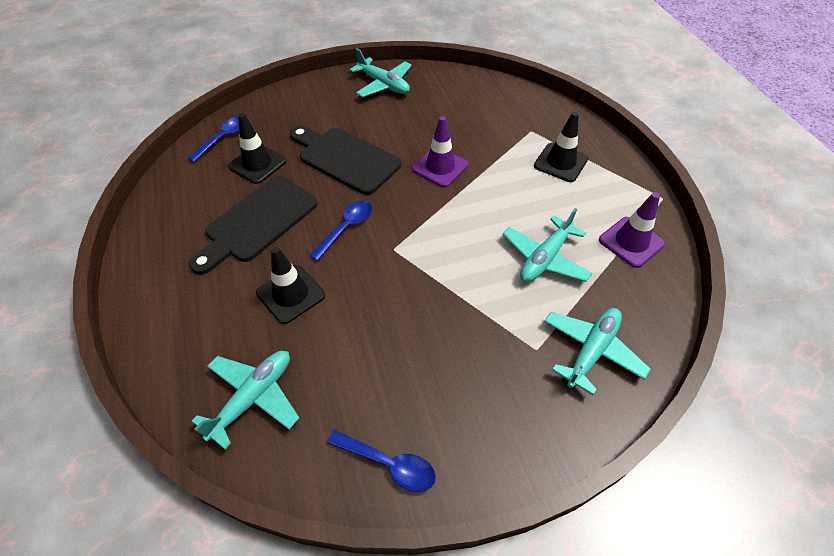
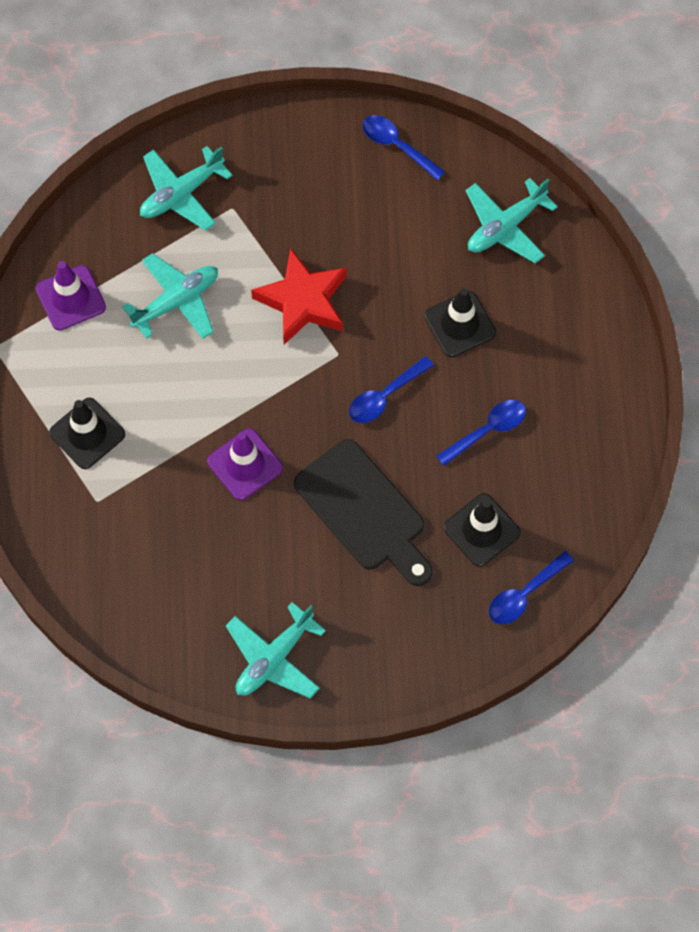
camera: 165 degrees left, 15 degrees up
black cutting board [189,176,318,275] -> blue spoon [436,400,526,466]
turquoise plane [350,48,412,97] -> turquoise plane turned 105 degrees counterclockwise [226,602,326,699]
none -> red star [251,248,346,345]

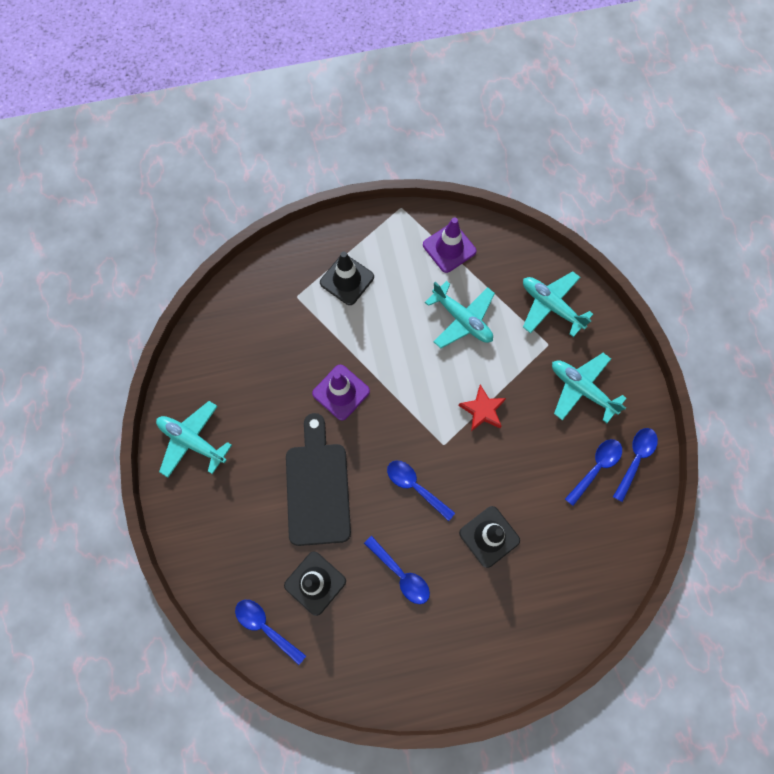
camera: 80 degrees right, 5 degrees up
red star [251,248,346,345] -> red star [458,384,506,431], size x0.62
black cutting board [294,439,433,586] -> black cutting board turned 135 degrees clockwise [286,413,351,546]
turquoise plane [466,178,558,263] -> turquoise plane moved to [552,353,627,423]
none -> blue spoon [565,439,622,506]

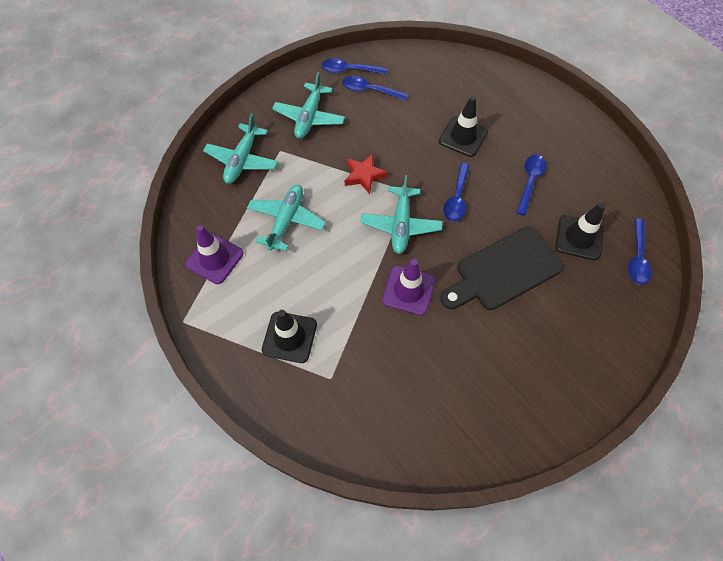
camera: 115 degrees left, 10 degrees down
turquoise plane [156,401,232,478] -> turquoise plane moved to [360,175,443,254]

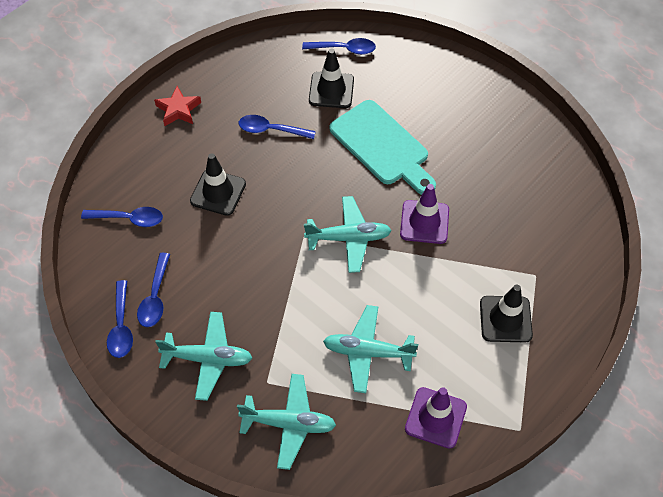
camera: 100 degrees left, 5 degrees down
red star [344,154,388,194] -> red star moved to [154,86,201,126]
black cutting board [440,226,564,310] -> turquoise cutting board [330,100,436,195]
blue spoon [443,163,470,222] -> blue spoon moved to [81,207,163,227]

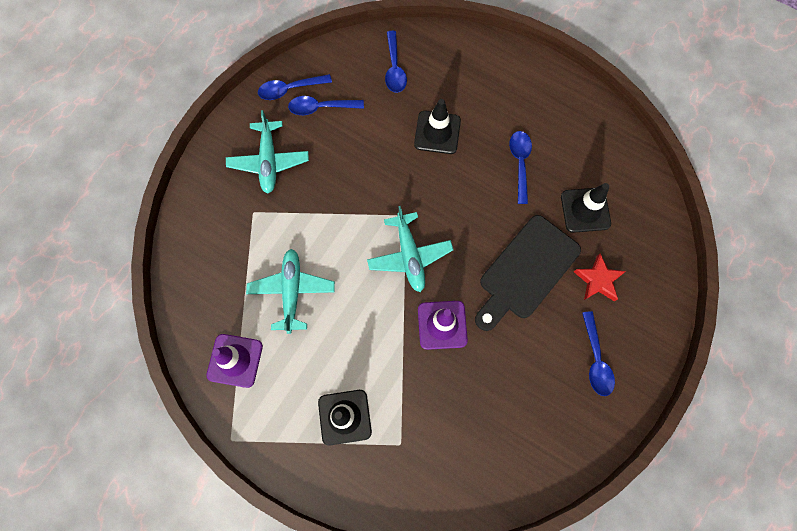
camera: 80 degrees right, 15 degrees up
red star [154,86,201,126] -> red star moved to [574,253,626,302]
turquoise plane [237,374,336,470] -> none
blue spoon [302,38,376,55] -> blue spoon moved to [582,311,615,396]
turquoise cutting board [330,100,436,195] -> black cutting board [475,215,581,331]

